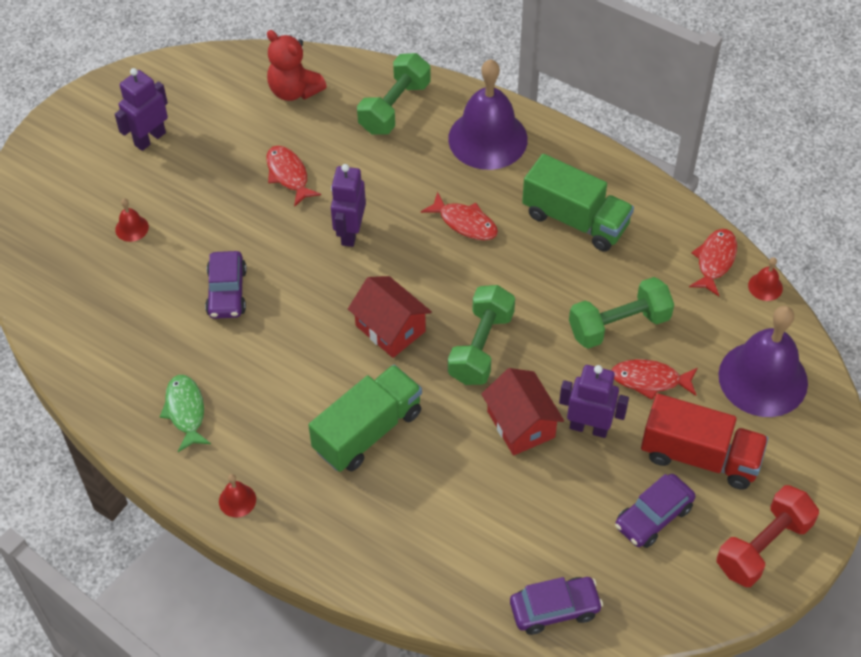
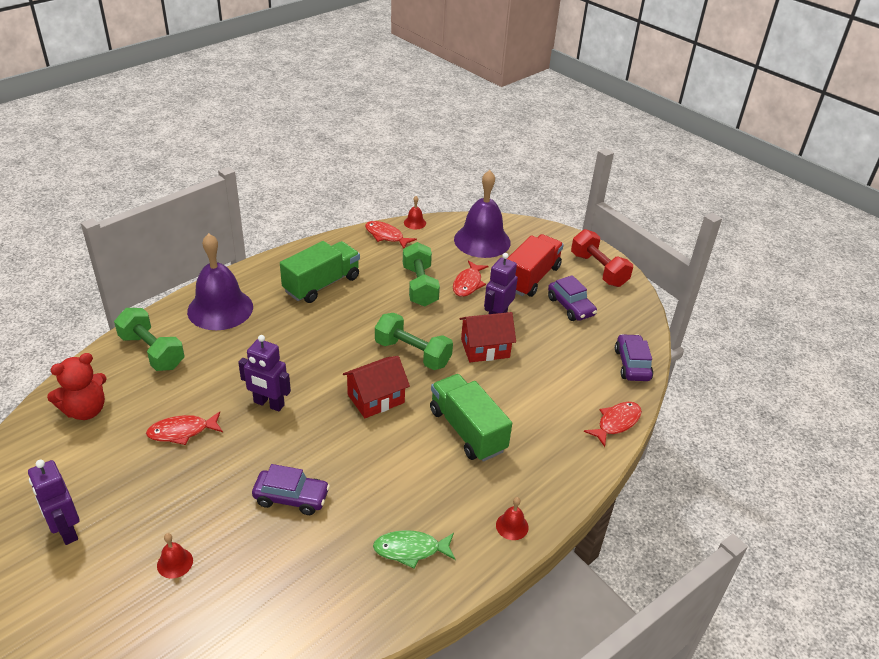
camera: 80 degrees left, 15 degrees down
red fish [421,192,498,240] -> red fish moved to [584,402,642,447]

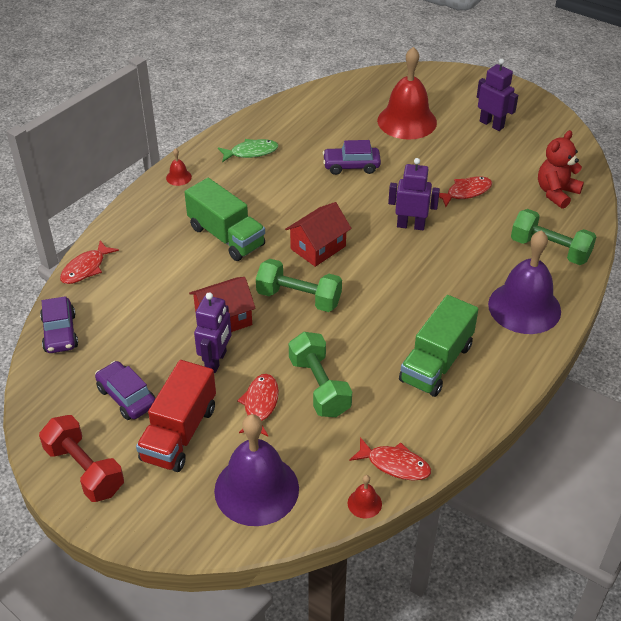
camera: 170 degrees right, 5 degrees up
red bell [157,533,193,579] -> red bell [377,47,437,140], size x2.48

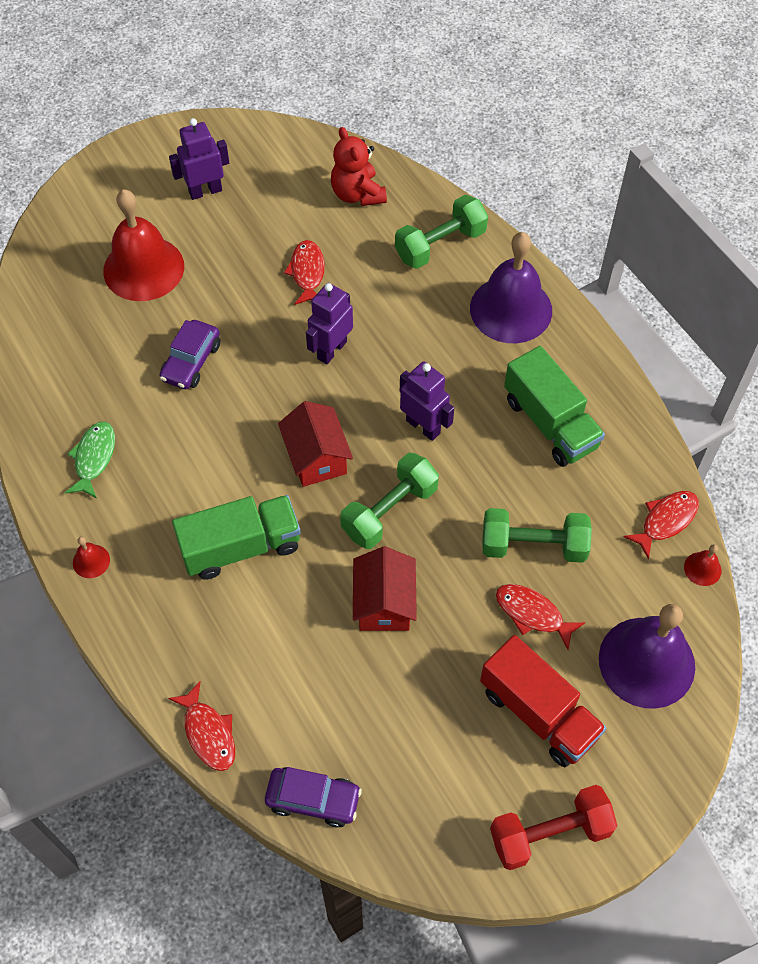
camera: 65 degrees left, 15 degrees up
purple car [95,361,155,420] -> none
purple robot [194,292,232,373] -> purple robot moved to [400,362,454,441]

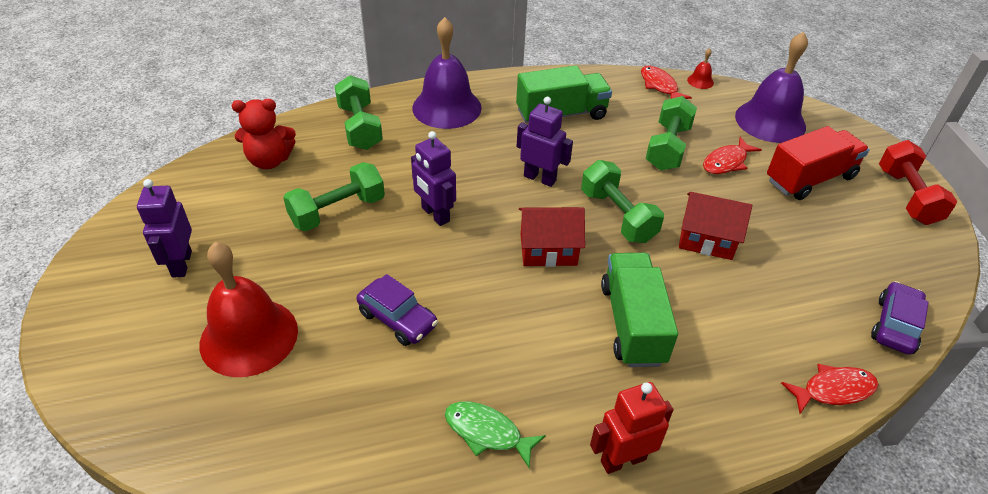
camera: 75 degrees left, 15 degrees down
red bell [73,537,110,578] -> red robot [590,382,673,474]
red fish [284,240,325,305] -> green dumbbell [283,162,385,231]
purple robot [400,362,454,441] -> purple robot turned 60 degrees clockwise [517,97,573,187]

